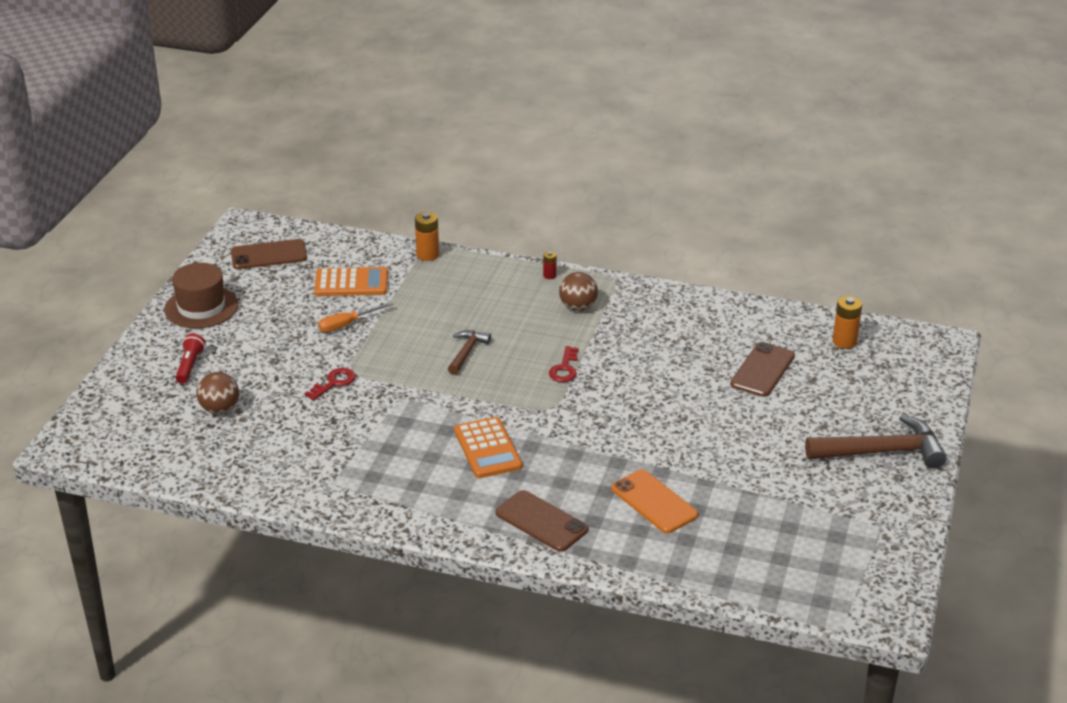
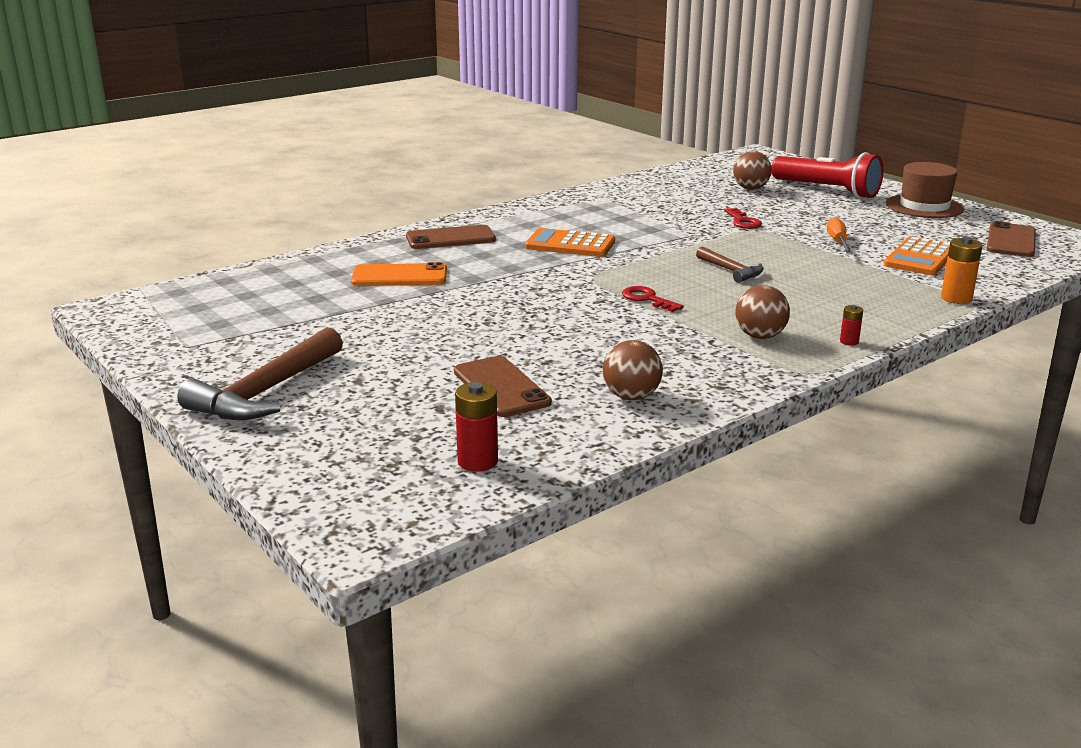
camera: 125 degrees right, 10 degrees down
red flashlight [175,333,206,384] -> red flashlight [772,152,884,199], size x2.00
orange battery [833,296,862,349] -> red battery [455,382,498,472]
none -> brown ball [603,340,663,400]

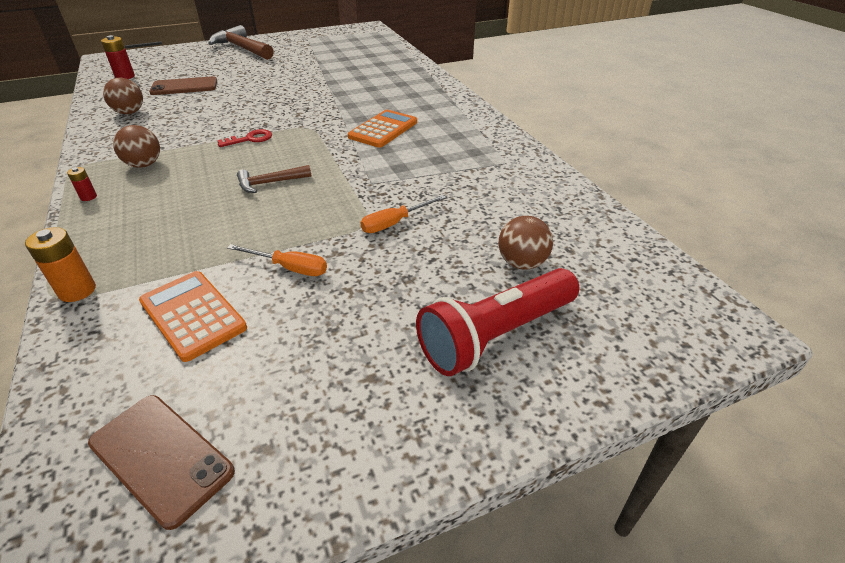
camera: 105 degrees right, 15 degrees up
orange phone [351,262,447,286] -> none
brown phone [406,225,496,249] -> none
red key [724,208,762,229] -> orange screwdriver [360,195,446,233]
brown hat [886,162,964,218] -> none

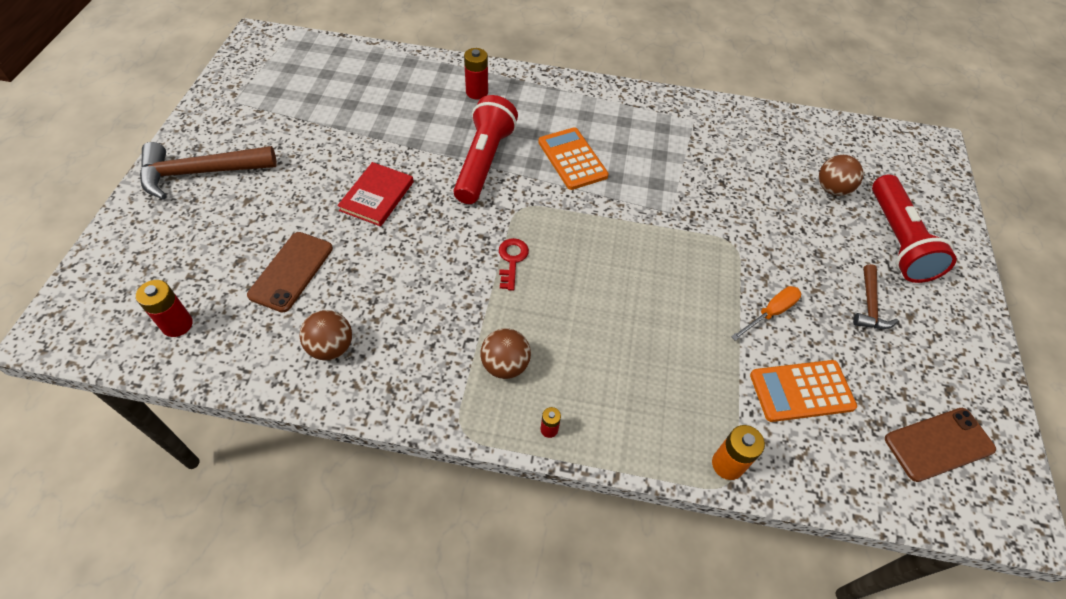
camera: 60 degrees left, 15 degrees up
brown hammer [237,165,311,193] -> brown hammer moved to [853,264,898,329]
orange screwdriver [360,195,446,233] -> none
none -> red book [337,162,414,227]
none -> red flashlight [453,95,518,204]
none -> red battery [464,48,488,99]

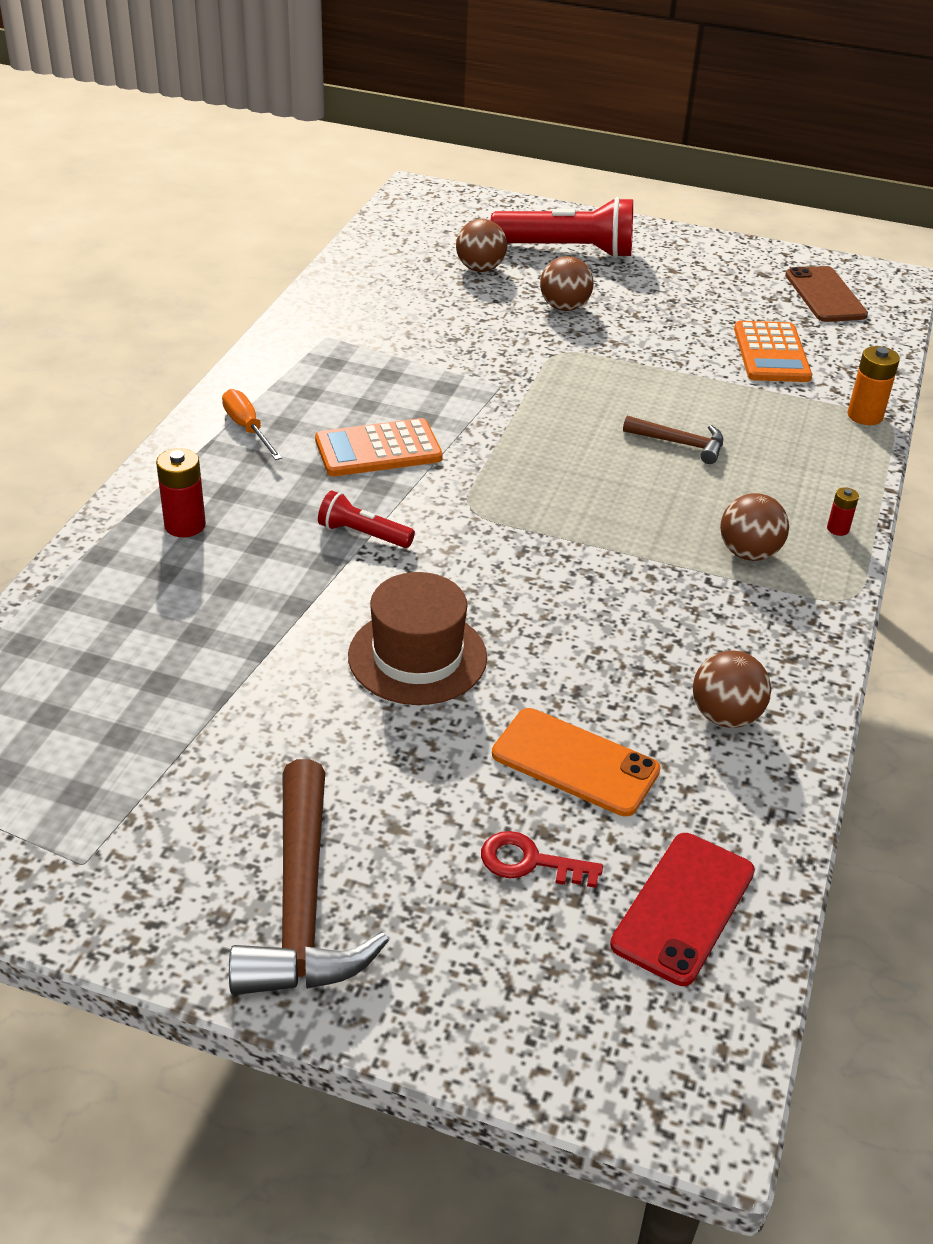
camera: 80 degrees left, 15 degrees down
red battery [136,280,193,337] -> red phone [610,833,755,986]
brown phone [247,232,333,313] -> orange phone [492,708,660,816]
red book [337,162,414,227] -> brown hat [348,572,487,705]
red flashlight [453,95,518,204] -> red flashlight [318,491,415,548], size x0.50
red key [499,238,529,291] -> red key moved to [481,831,603,888]
orange screwdriver [731,286,801,341] -> orange screwdriver moved to [222,389,282,460]
brown hammer [853,264,898,329] -> brown hammer moved to [623,416,723,464]
none -> brown ball [540,256,593,311]

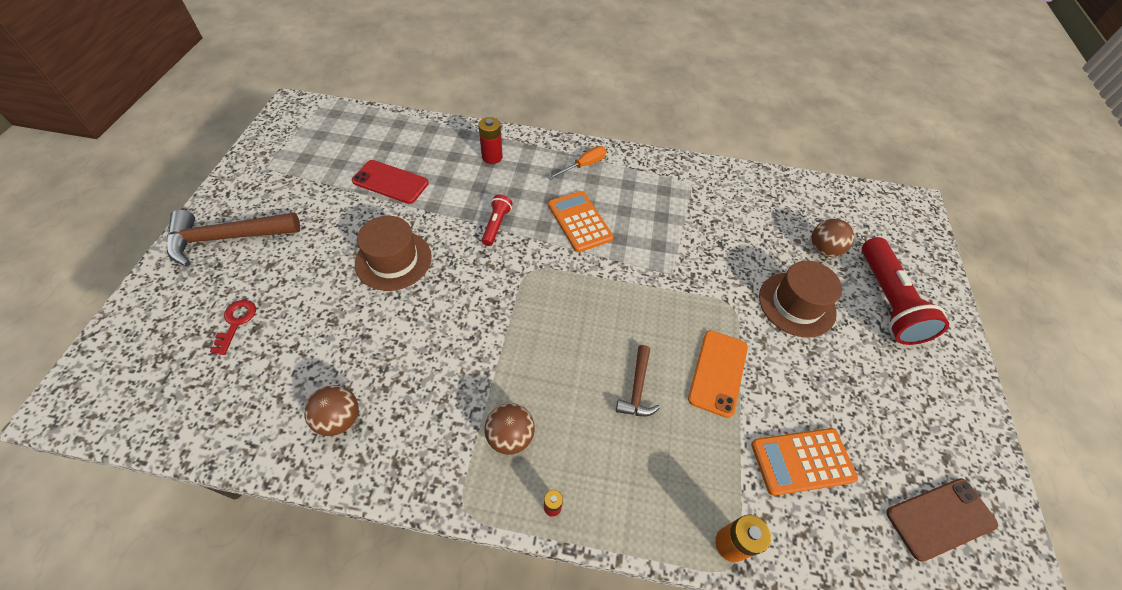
camera: 80 degrees right, 15 degrees up
orange phone [492,708,660,816] -> orange phone moved to [688,330,748,418]
brown ball [540,256,593,311] -> brown hat [759,261,842,338]
red phone [610,833,755,986] -> red phone moved to [352,160,429,204]

